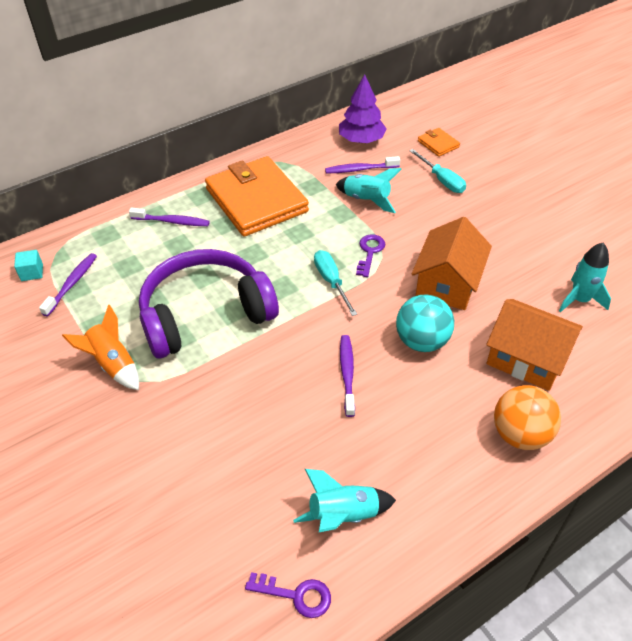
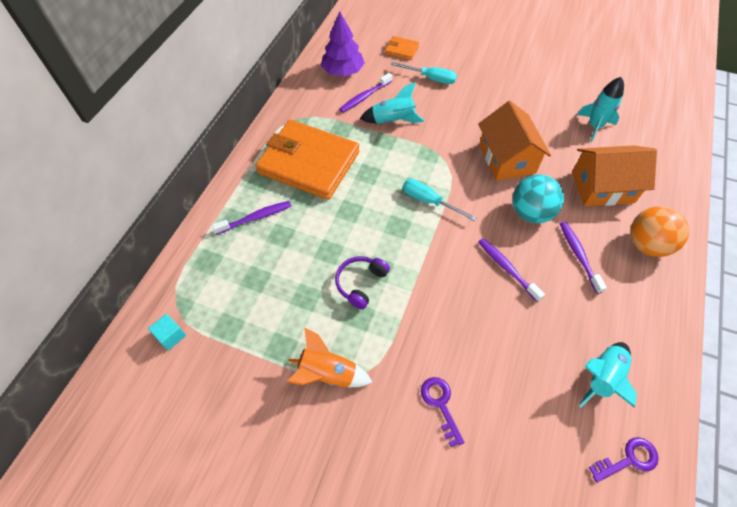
camera: 35 degrees left, 10 degrees up
purple toothbrush [39,253,97,316] -> purple toothbrush moved to [560,221,607,294]
purple headphones [139,249,279,359] -> purple headphones [335,256,390,309], size x0.43
purple key [356,234,385,277] -> purple key moved to [421,377,465,447]

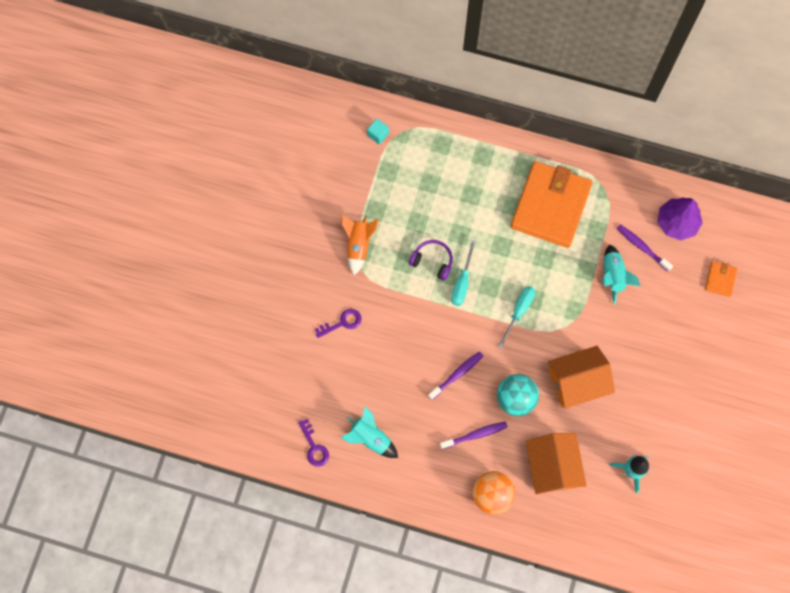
camera: 85 degrees right, 15 degrees up
purple toothbrush [212,201,291,235] -> none
turquoise screwdriver [391,62,457,84] -> turquoise screwdriver moved to [451,240,476,306]

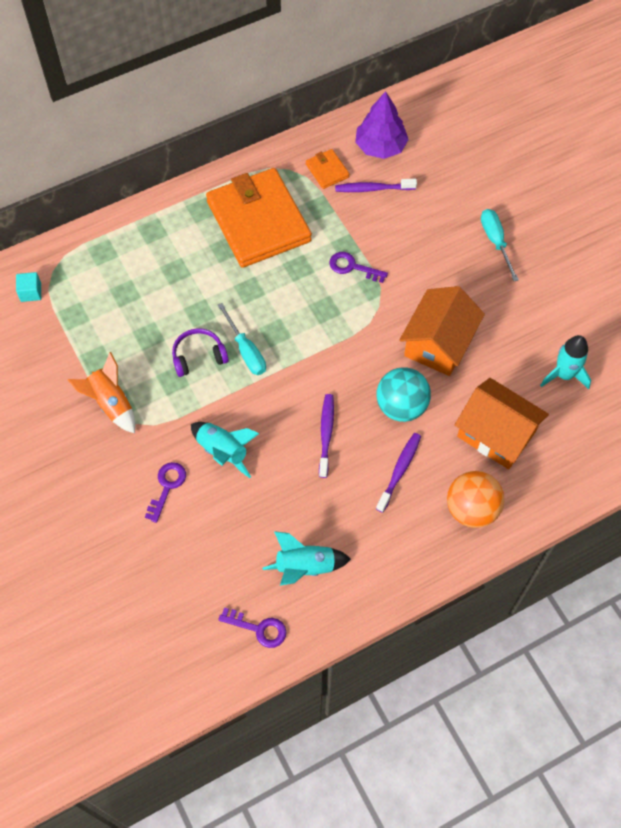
camera: 45 degrees left, 10 degrees down
turquoise screwdriver [498,286,535,349] -> turquoise screwdriver moved to [481,209,519,281]
turquoise rocket [603,245,641,305] -> turquoise rocket moved to [191,422,260,478]
orange wallet [705,261,737,297] -> orange wallet moved to [306,149,350,189]
none -> purple key [329,252,388,283]

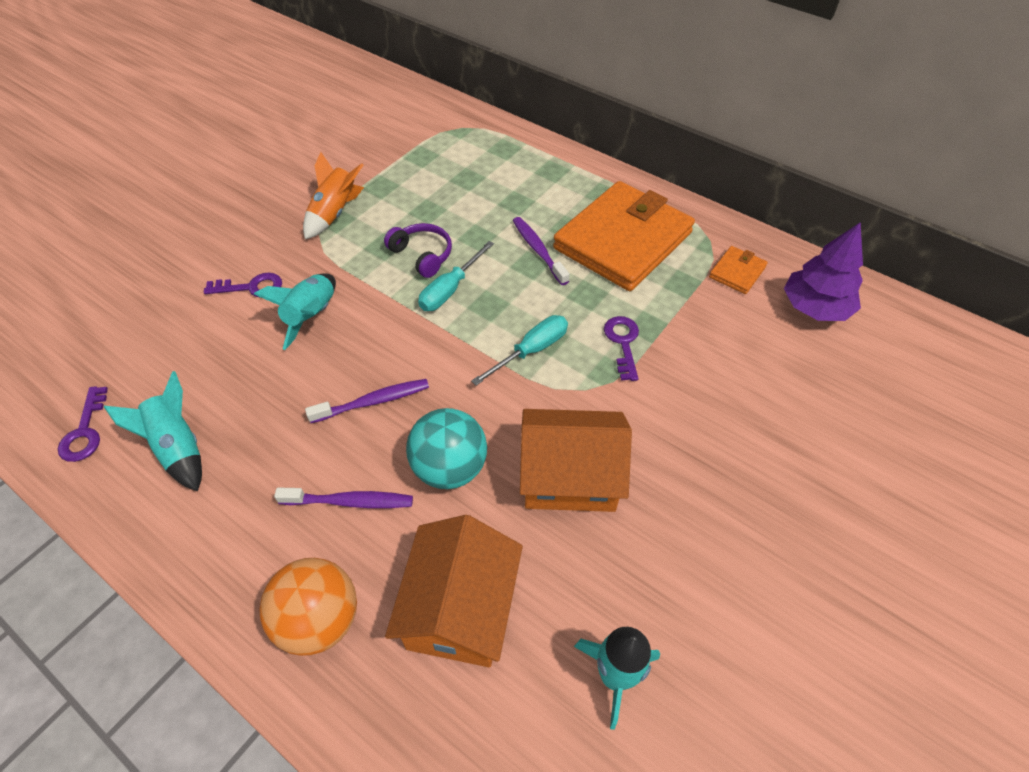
camera: 65 degrees right, 10 degrees down
turquoise cube [16,272,41,302] -> none
purple toothbrush [335,179,417,192] -> purple toothbrush moved to [513,217,570,285]
turquoise screwdriver [481,209,519,281] -> turquoise screwdriver moved to [471,315,568,386]

